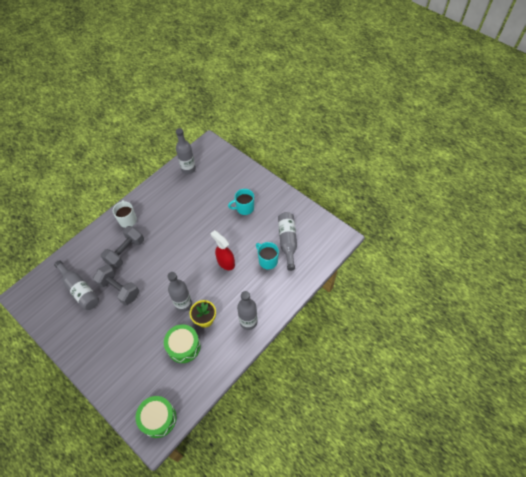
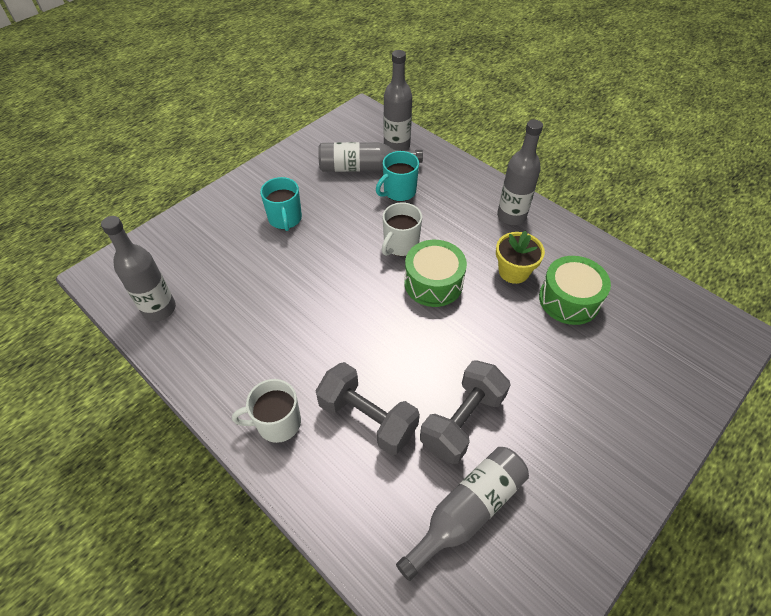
camera: 90 degrees left, 5 degrees down
green drum [135,396,177,438] -> green drum moved to [404,240,467,307]
grey bottle [167,272,192,312] -> grey bottle moved to [384,50,412,151]
red spray bottle [211,230,235,270] -> white mug [382,202,422,256]

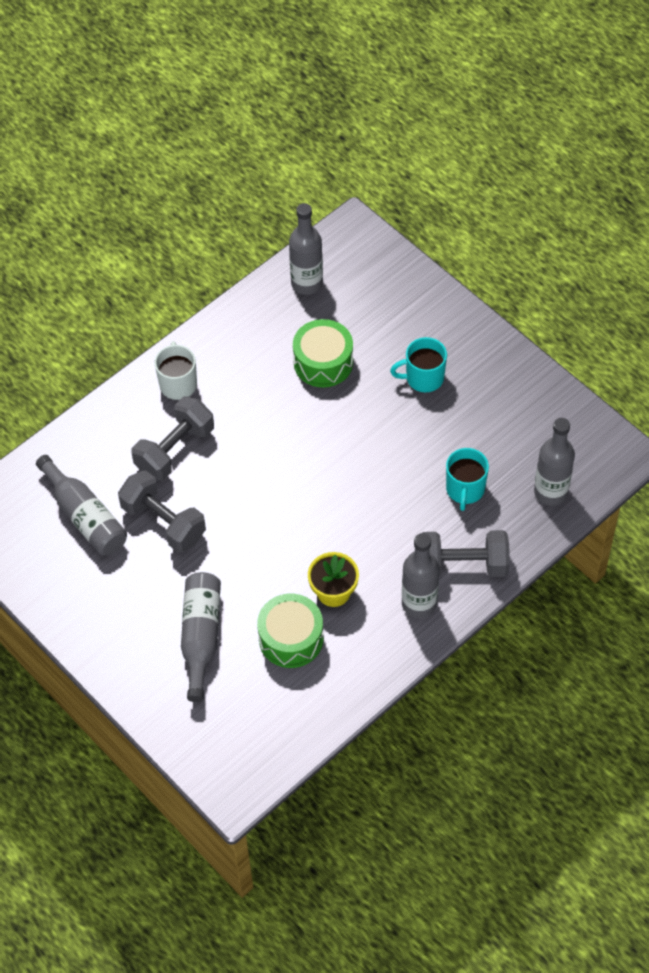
camera: 95 degrees right, 5 degrees up
grey bottle [318,142,423,172] -> grey bottle moved to [181,572,221,702]
turquoise mug [376,151,419,201] -> turquoise mug turned 135 degrees counterclockwise [446,448,489,511]
white mug [382,202,422,256] -> none
green drum [404,240,467,307] -> green drum moved to [293,319,353,388]
none -> grey dumbbell [422,530,510,577]

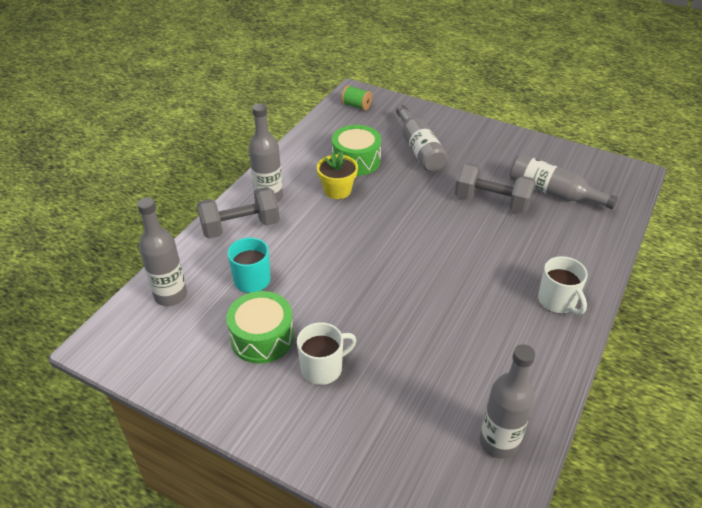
camera: 160 degrees right, 15 degrees down
grey dumbbell [131,397,214,481] -> none
green drum [293,319,353,388] -> green drum moved to [226,291,294,364]
turquoise mug [390,337,447,392] -> white mug [297,322,356,385]
none -> green spool [341,85,372,110]

